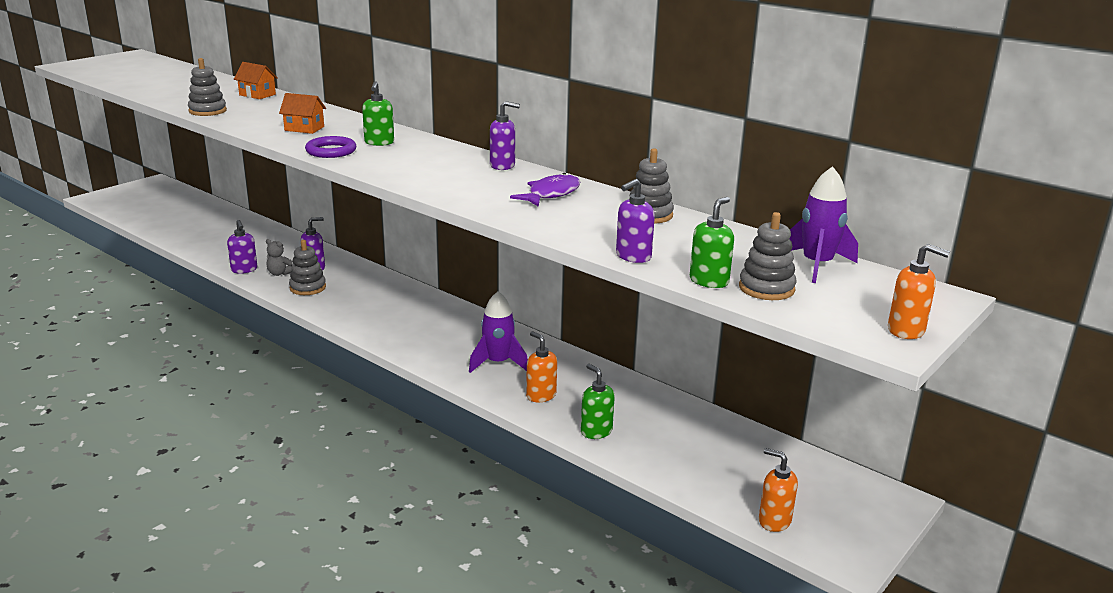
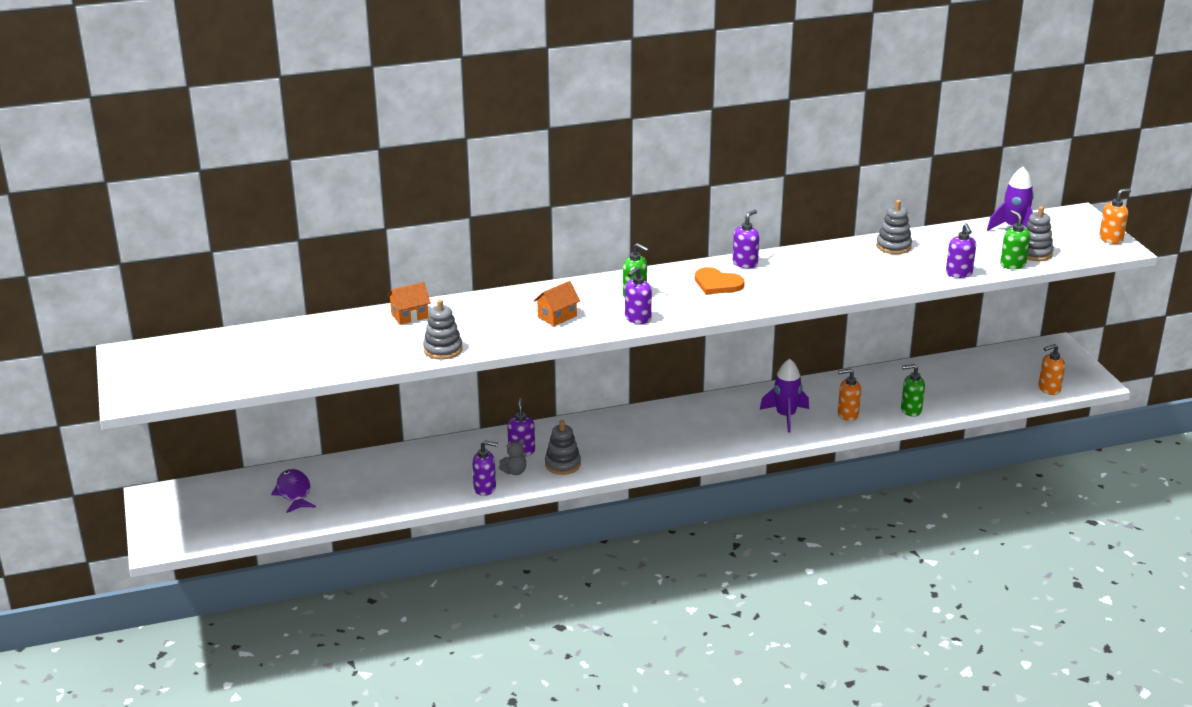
camera: 55 degrees left, 5 degrees up
purple ring [305,136,356,158] -> purple soap dispenser [625,267,652,324]
purple fish [510,173,580,207] -> purple fish moved to [271,469,316,513]
none -> orange heart [695,267,744,295]

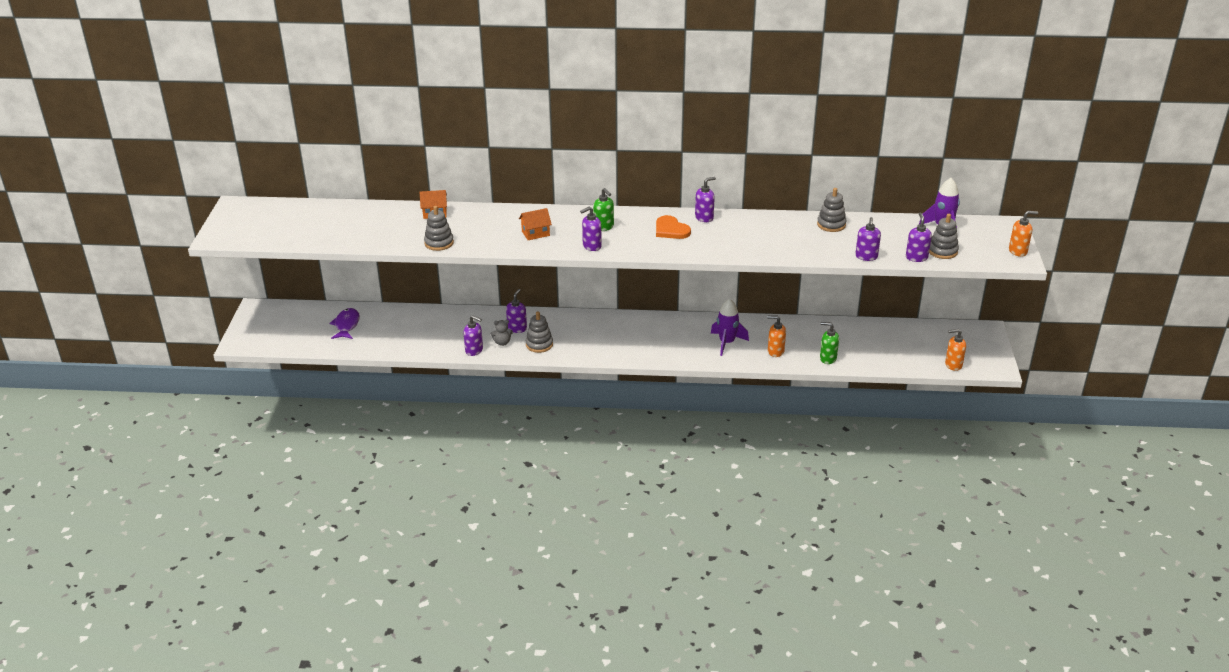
camera: 20 degrees right, 5 degrees up
green soap dispenser [1000,210,1030,269] -> purple soap dispenser [906,212,932,262]

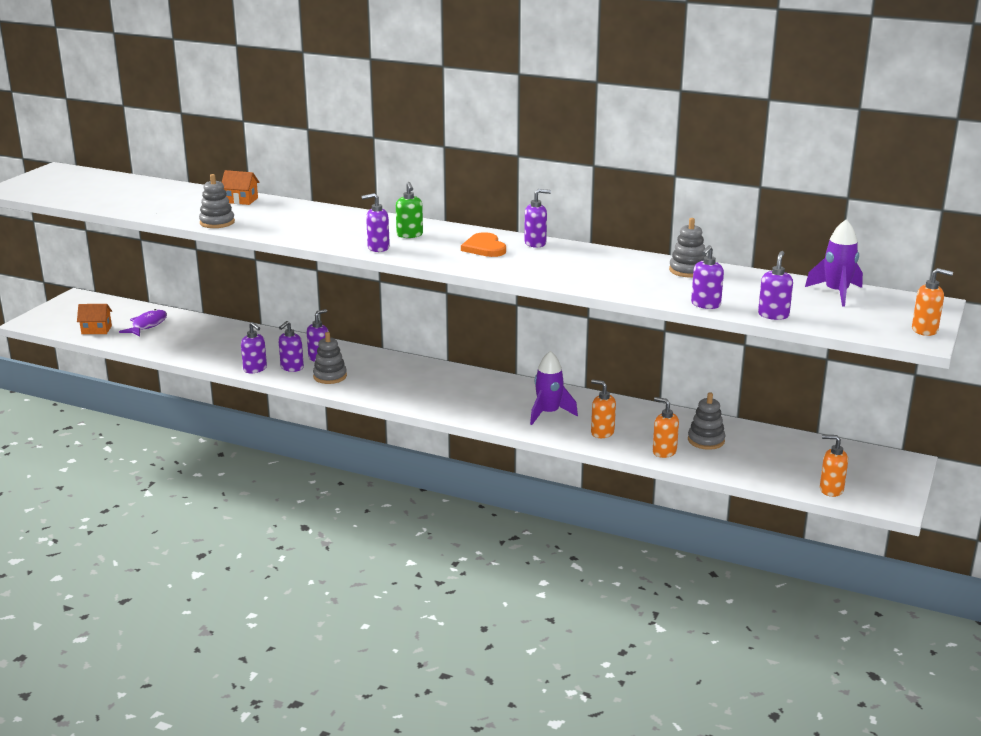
camera: 20 degrees right, 10 degrees down
grey teddy bear [491,320,513,346] -> purple soap dispenser [279,321,304,372]
orange house [519,208,552,240] -> orange house moved to [77,304,112,334]
green soap dispenser [820,322,839,364] -> orange soap dispenser [653,397,679,458]
grey stacking toy [929,214,959,259] -> grey stacking toy moved to [688,392,725,450]

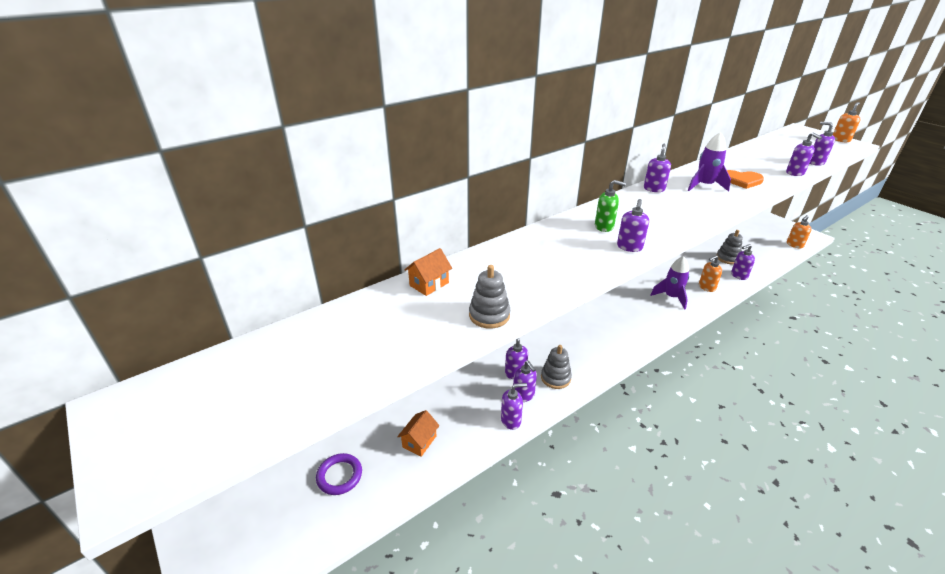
camera: 60 degrees left, 10 degrees up
orange house [77,304,112,334] -> orange house moved to [397,410,439,457]
purple fish [119,309,167,336] -> purple ring [316,453,362,495]
orange heart [461,232,506,257] -> orange heart moved to [727,170,764,189]
orange soap dispenser [653,397,679,458] -> purple soap dispenser [731,244,755,280]
grey stacking toy [669,218,706,278] -> none
purple rocket [805,219,863,306] -> purple rocket moved to [688,132,731,192]

